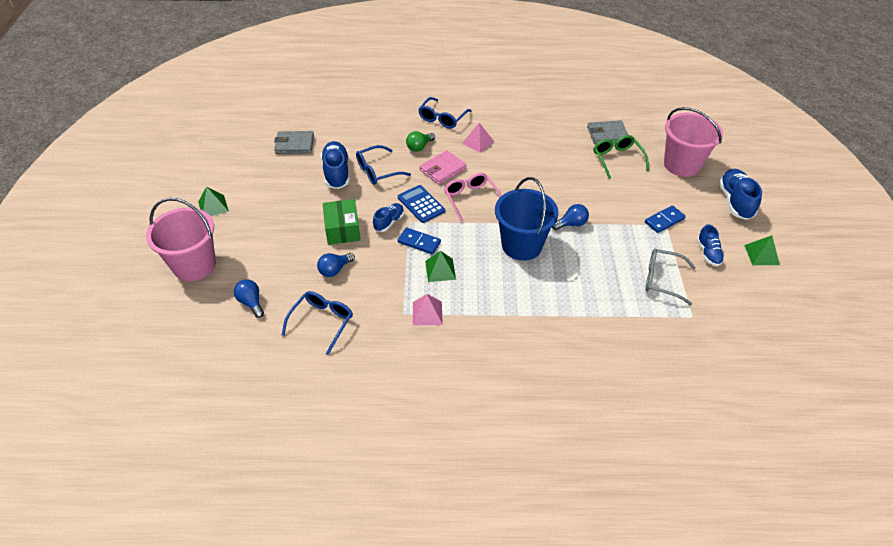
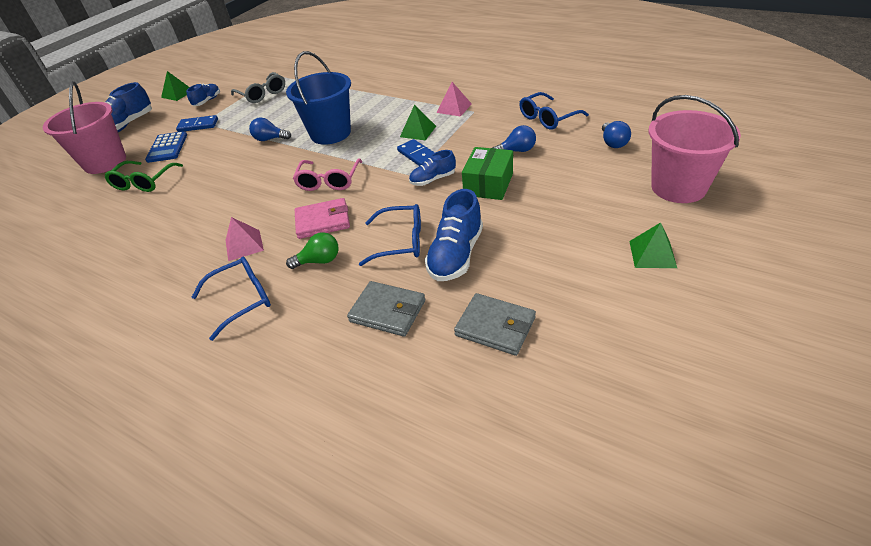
camera: 145 degrees left, 5 degrees down
blue calculator [398,185,445,223] -> blue calculator moved to [145,131,187,163]
grey wallet [587,120,628,144] -> grey wallet moved to [347,281,425,337]

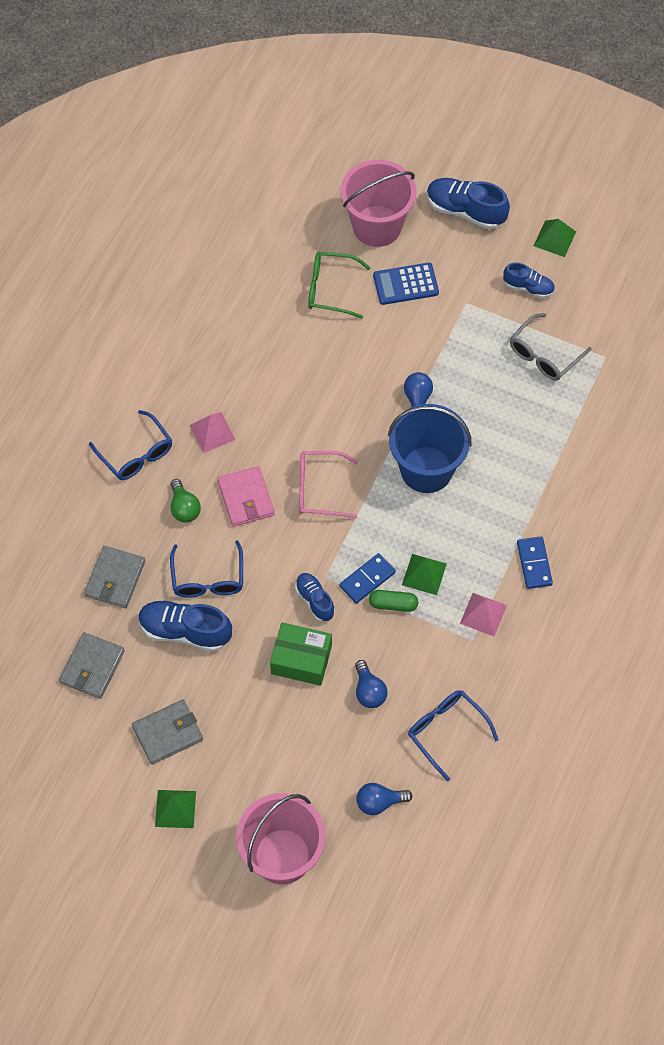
camera: 80 degrees right, 20 degrees up
blue domino [176,115,218,132] -> blue domino moved to [517,536,553,589]
none -> grey wallet [132,699,203,765]
none -> green capsule [369,590,418,612]

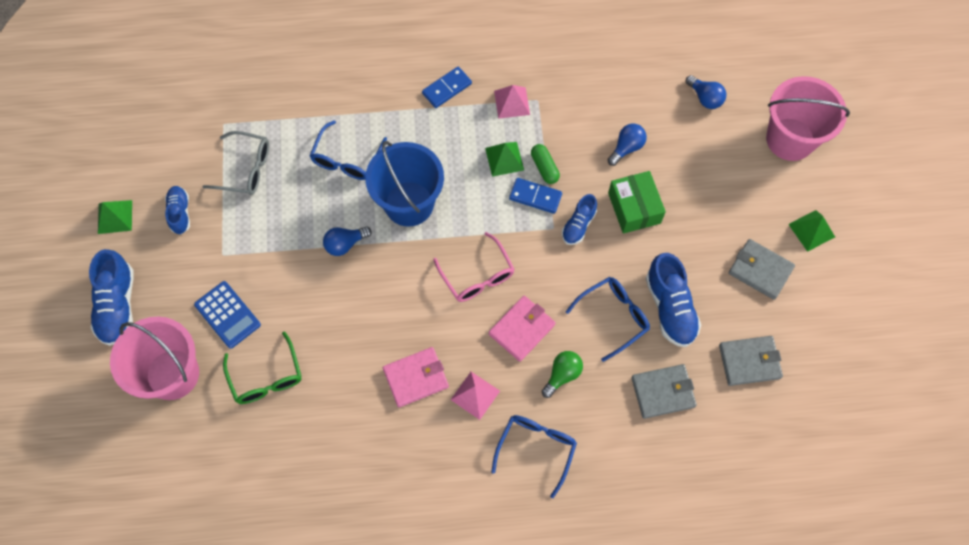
camera: 120 degrees left, 5 degrees up
blue glasses [408,690,499,781] -> blue glasses moved to [310,120,387,180]
none -> pink wallet [383,347,449,407]

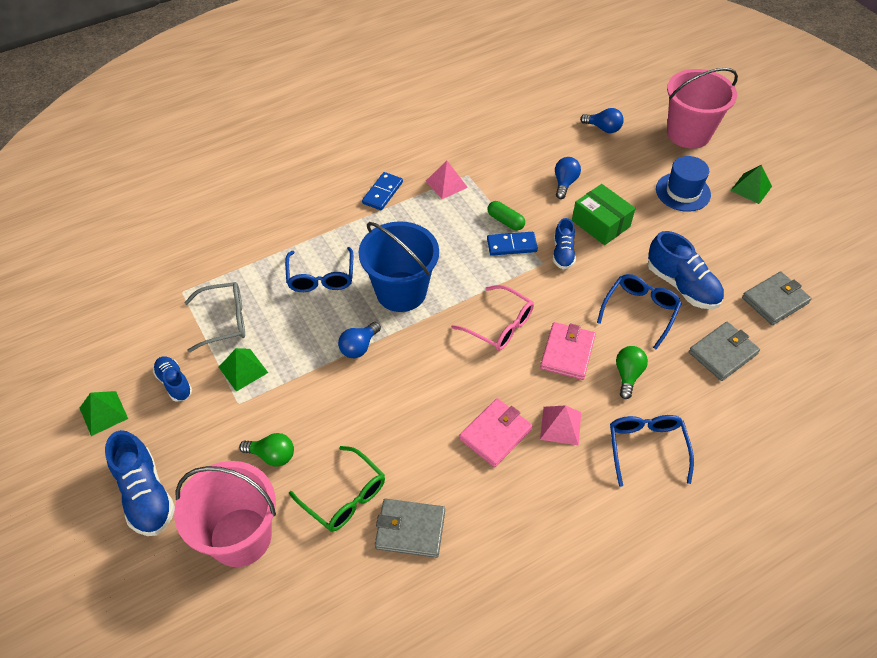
camera: 25 degrees left, 15 degrees down
blue calculator [194,281,261,349] -> green light bulb [239,433,294,467]
green pyramid [485,142,524,177] -> green pyramid moved to [219,348,268,392]
grey wallet [728,239,795,300] -> grey wallet moved to [375,499,445,558]
none -> blue hat [656,156,711,212]

